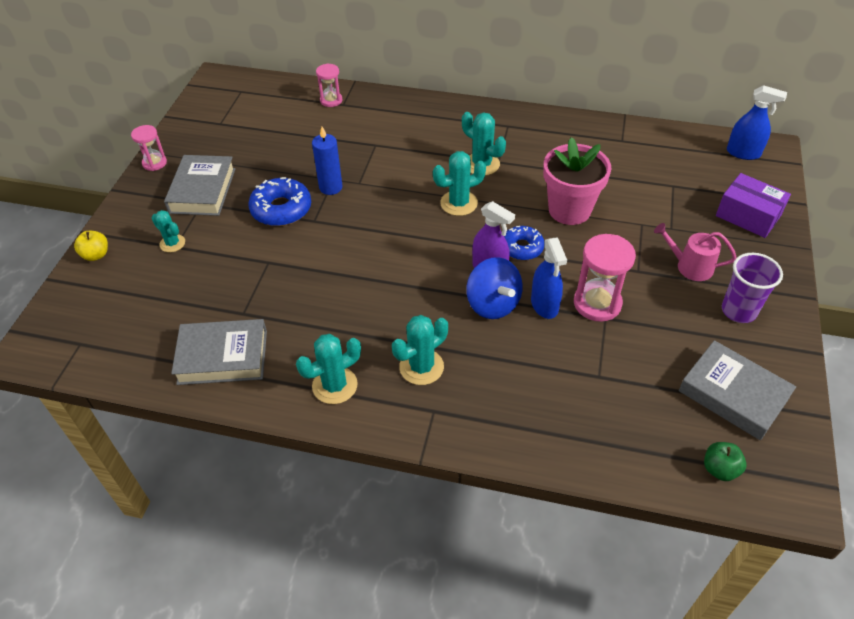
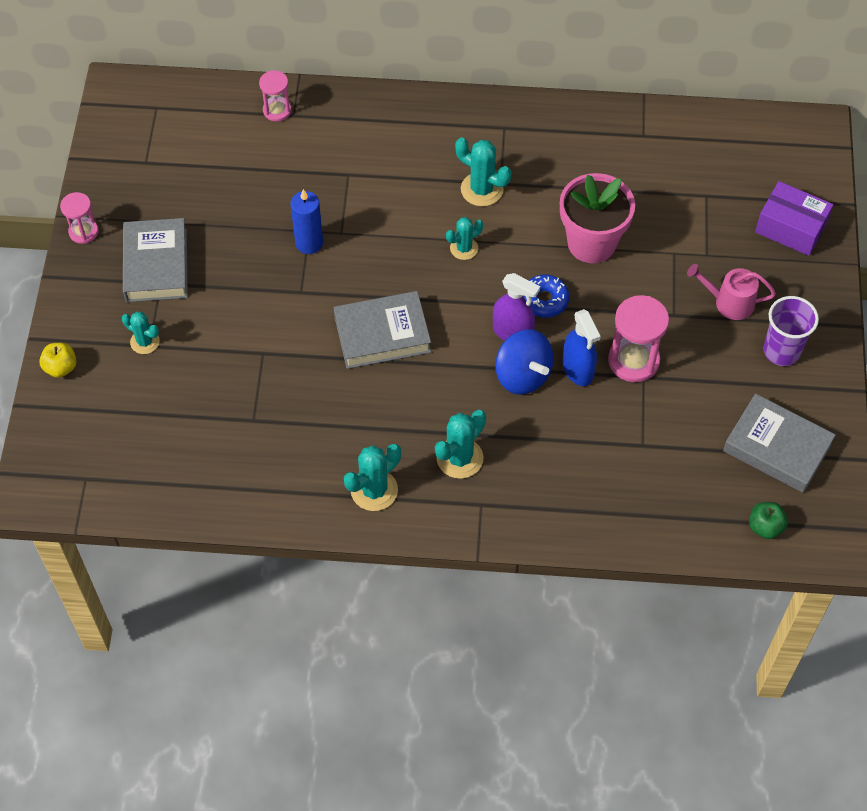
camera: 10 degrees left, 10 degrees up
grey book [171,319,267,385] -> grey book moved to [334,291,431,369]
blue donut [248,177,311,226] -> none
turquoise cactus [433,151,486,216] -> turquoise cactus [446,217,483,260], size x0.65
blue spray bottle [727,85,787,160] -> none

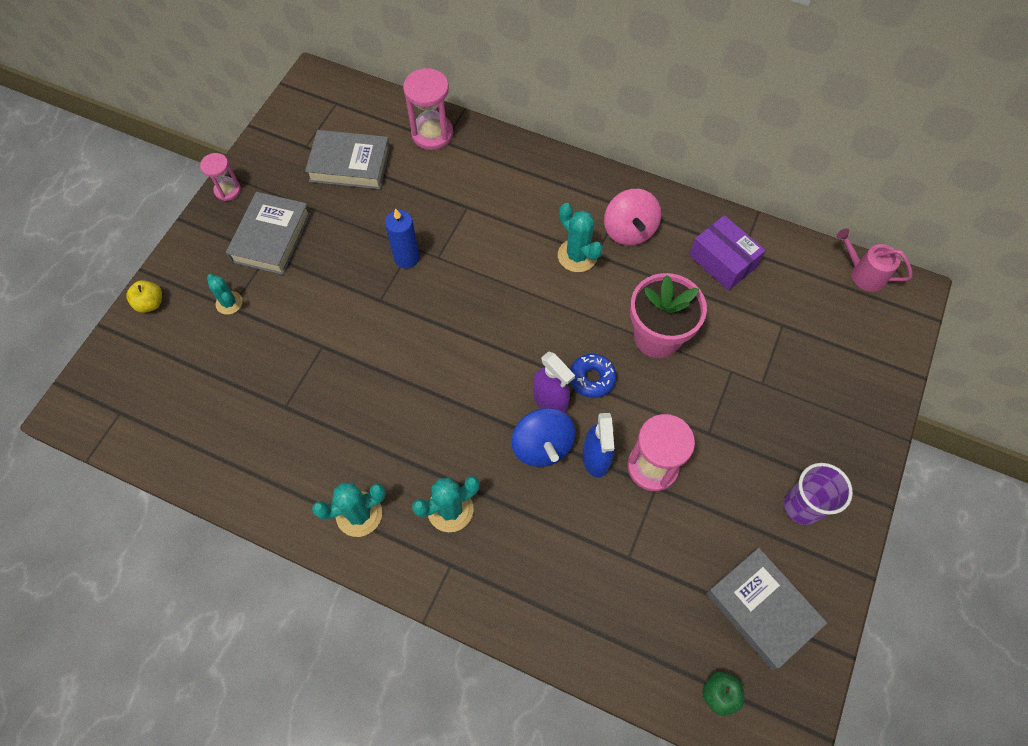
camera: 20 degrees right, 5 degrees up
pink hourglass [259,70,291,122] -> pink hourglass [403,68,453,150], size x1.66
grey book [334,291,431,369] -> grey book moved to [305,130,390,189]
turquoise cactus [446,217,483,260] -> none
pink watering can [687,264,776,320] -> pink watering can moved to [836,228,913,292]
purple box [755,181,833,256] -> purple box moved to [689,215,766,290]
none -> pink spinning top [604,189,661,246]

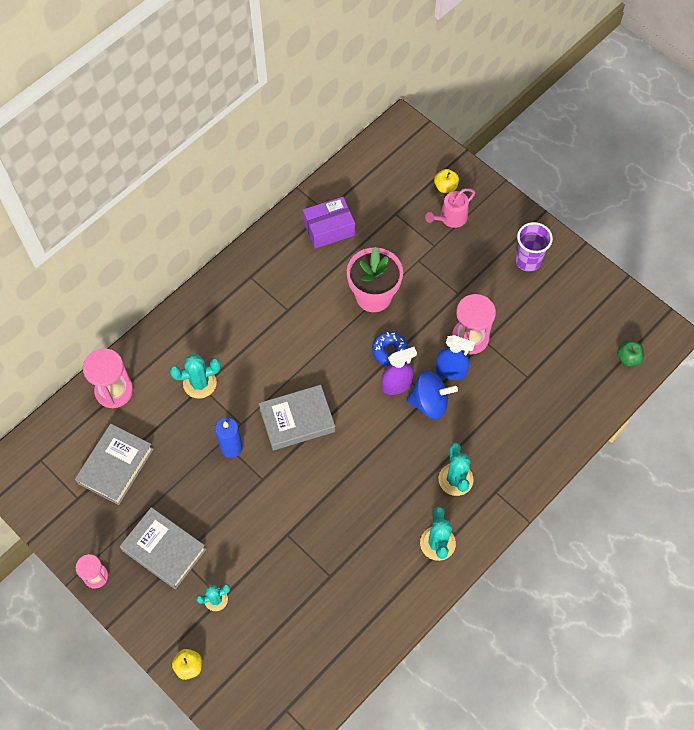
camera: 70 degrees left, 0 degrees up
turquoise cactus [558,203,603,272] -> turquoise cactus moved to [170,354,221,399]
pink spinning top [604,189,661,246] -> none
grey book [706,548,827,670] -> grey book moved to [259,385,335,450]
pink watering can [836,228,913,292] -> pink watering can moved to [425,188,475,228]
none -> yellow apple [434,169,459,193]

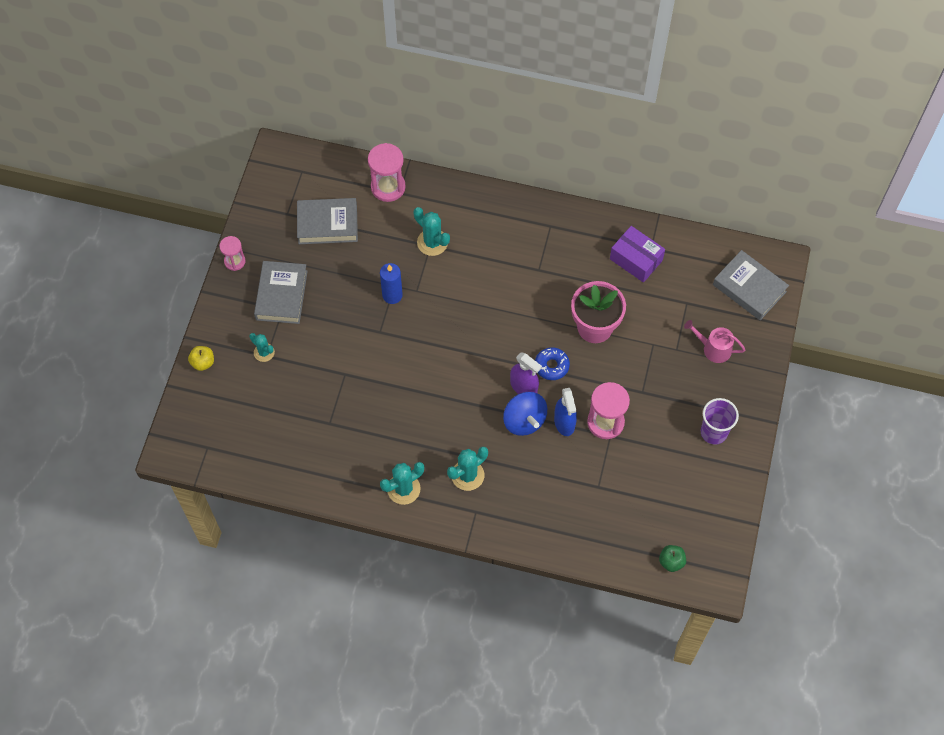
camera: 60 degrees right, 0 degrees up
grey book [259,385,335,450] -> grey book moved to [713,250,789,320]
yellow apple [434,169,459,193] -> none

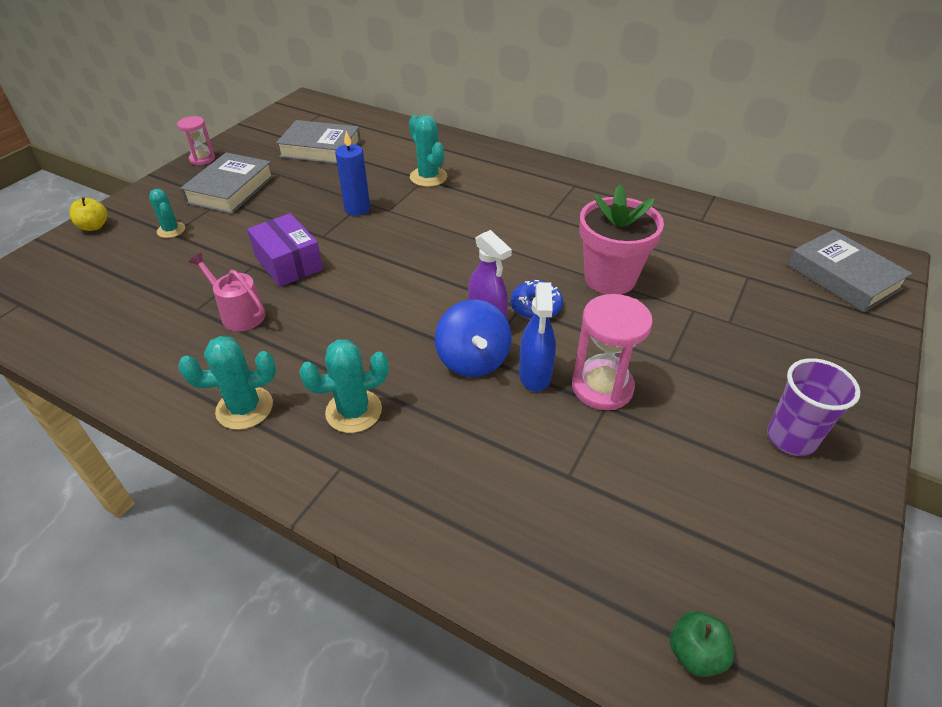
camera: 15 degrees right, 20 degrees down
pink hourglass [368,143,406,202] -> none
purple box [610,226,665,283] -> purple box moved to [247,213,323,287]
pink watering can [684,320,746,363] -> pink watering can moved to [189,253,266,331]

